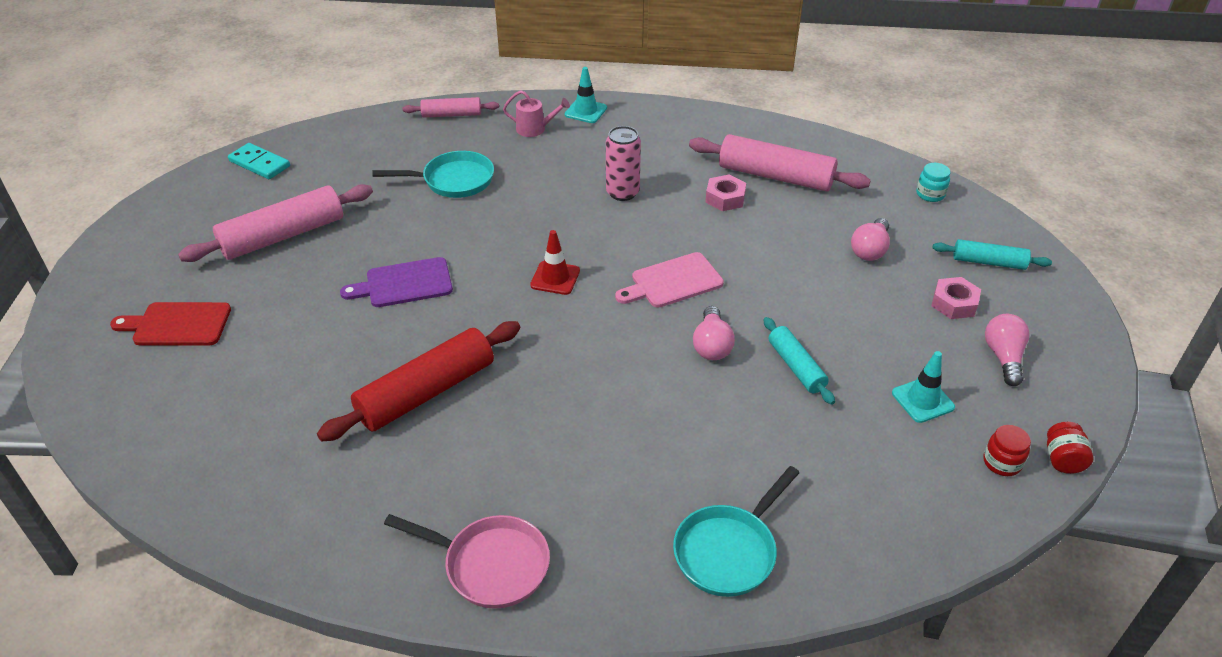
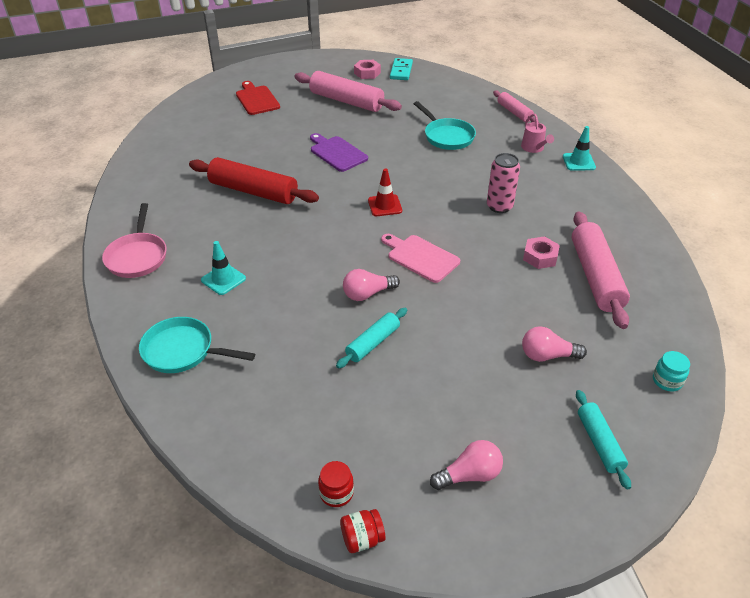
camera: 65 degrees right, 0 degrees up
turquoise traffic cone [892,351,955,423] -> turquoise traffic cone moved to [201,241,246,295]
pink nut [931,277,981,319] -> pink nut moved to [354,60,381,79]

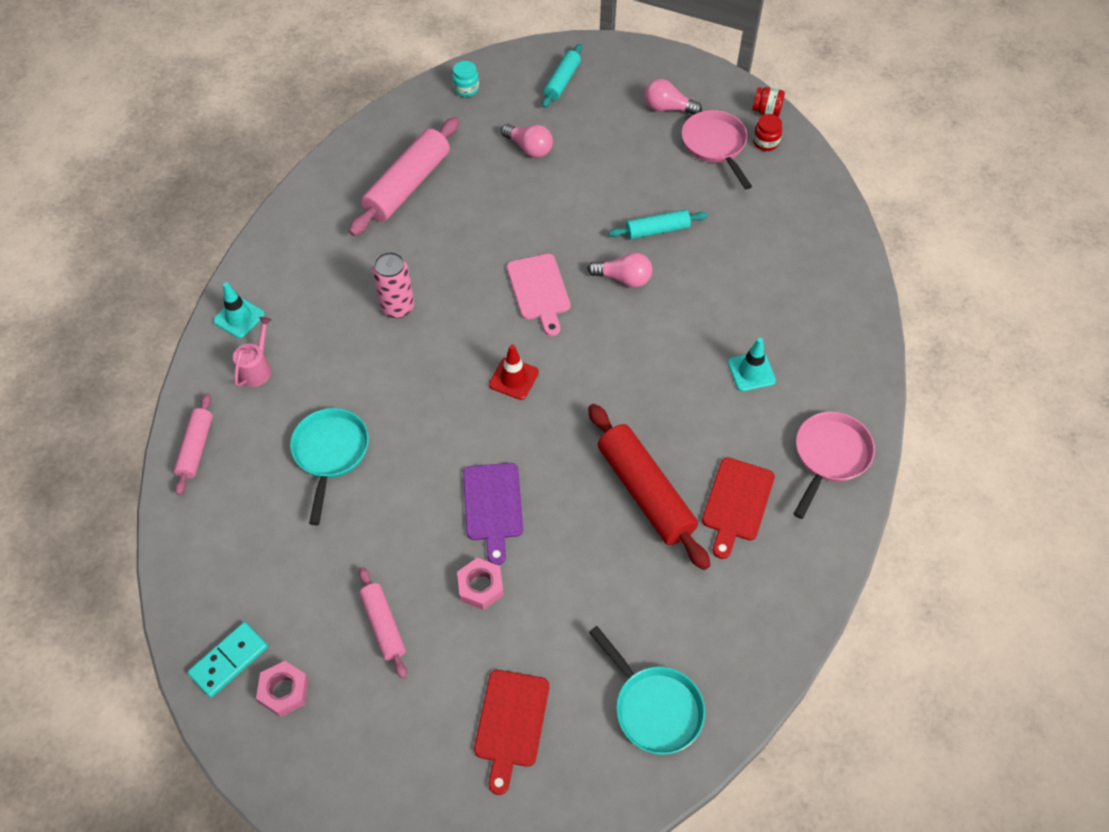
camera: 145 degrees left, 15 degrees up
turquoise pan [139,317,255,373] -> turquoise pan moved to [589,626,705,755]
pink rolling pin [294,71,402,112] -> pink rolling pin [359,567,407,679], size x0.56
pink nut [523,236,560,269] -> pink nut moved to [457,558,504,610]
none -> pink pan [682,110,752,189]
none -> red cutting board [702,457,775,559]

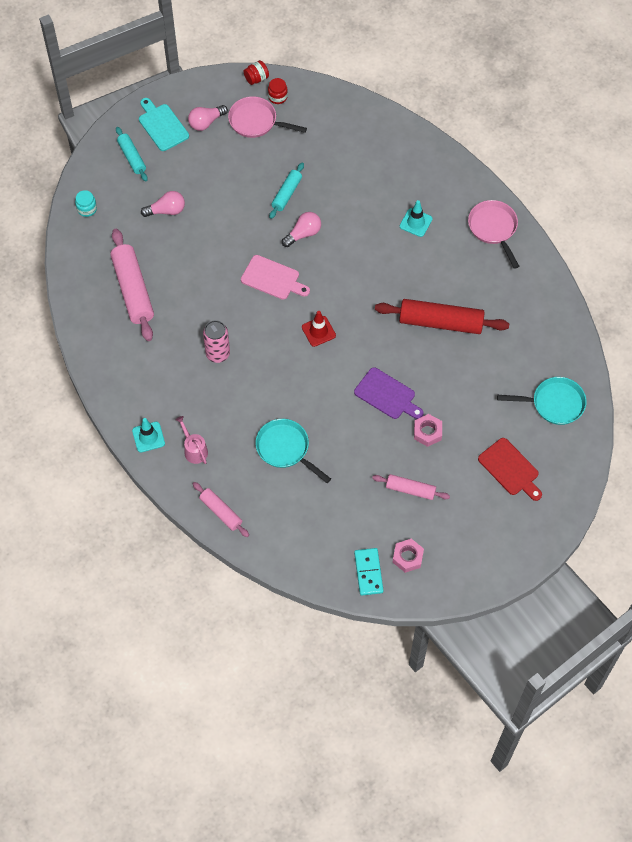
camera: 50 degrees left, 5 degrees up
red cutting board [702,457,775,559] -> none
none -> turquoise cutting board [139,98,189,151]

